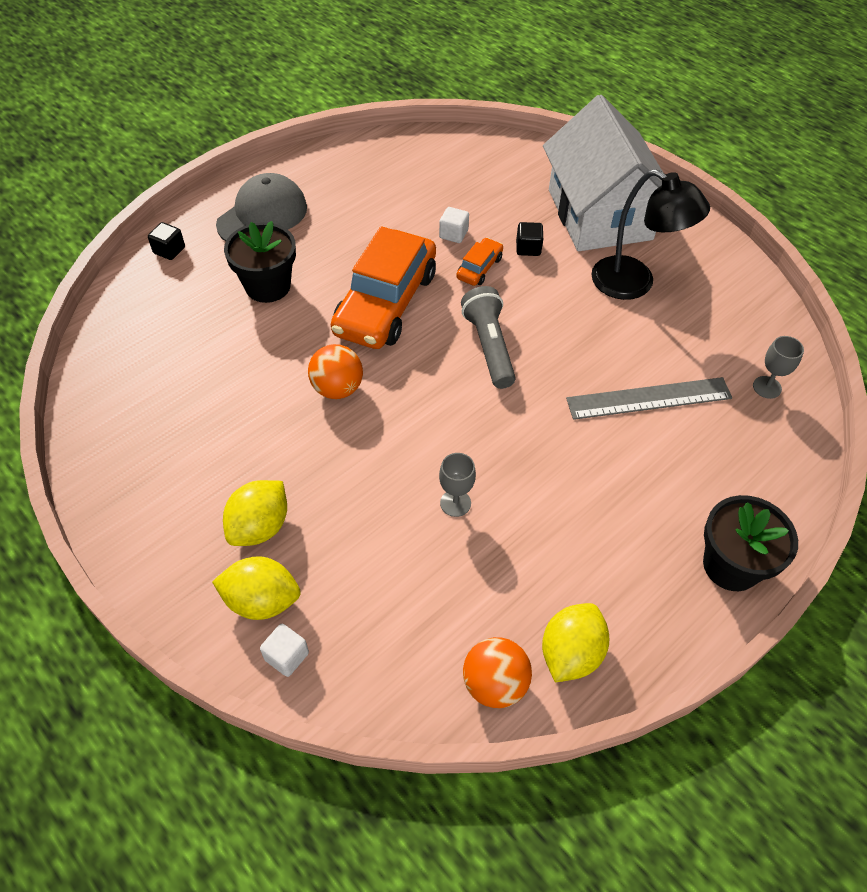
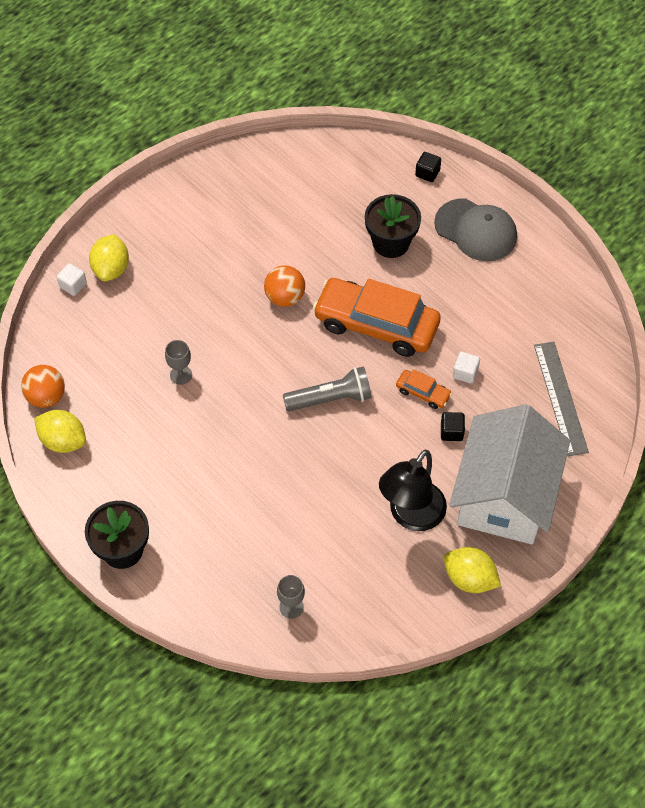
camera: 90 degrees right, 5 degrees up
yellow lemon [223,480,287,546] -> yellow lemon moved to [444,547,501,593]
white house [543,95,663,251] -> white house turned 60 degrees counterclockwise [449,404,570,544]
grey ruler [566,377,732,420] -> grey ruler moved to [534,342,589,456]

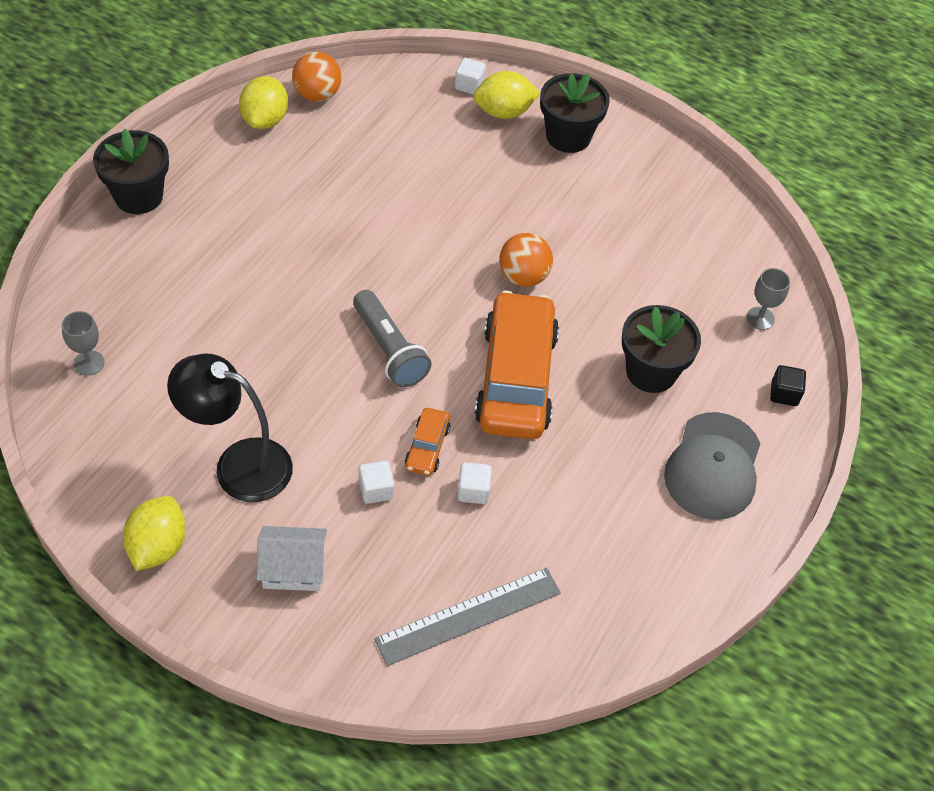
camera: 70 degrees right, 5 degrees down
grey goblet [165,340,192,385] -> grey goblet moved to [746,268,790,330]
black cube [441,412,465,441] -> white cube [359,461,394,504]
white house [449,404,570,544] -> white house [256,526,327,591], size x0.44
none -> black flower pot [540,73,610,153]

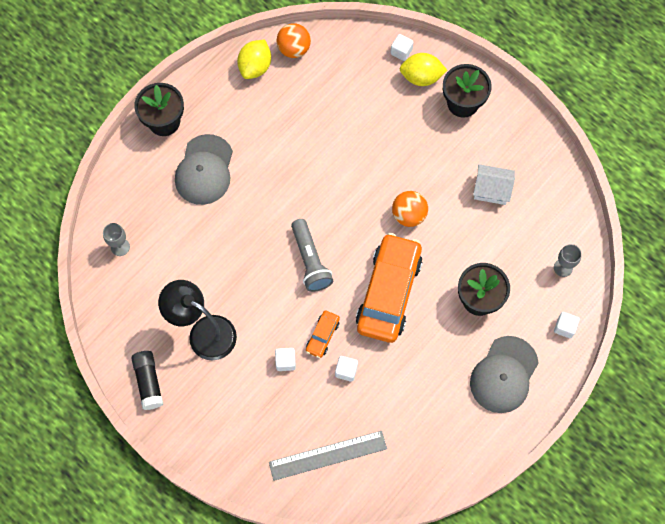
camera: 15 degrees right, 15 degrees up
yellow lemon [123,496,186,571] -> black glue stick [131,351,163,410]
white house [256,526,327,591] -> white house moved to [473,164,515,205]
black cube [770,365,806,406] -> white cube [554,312,580,338]
none -> grey cap [175,134,233,205]

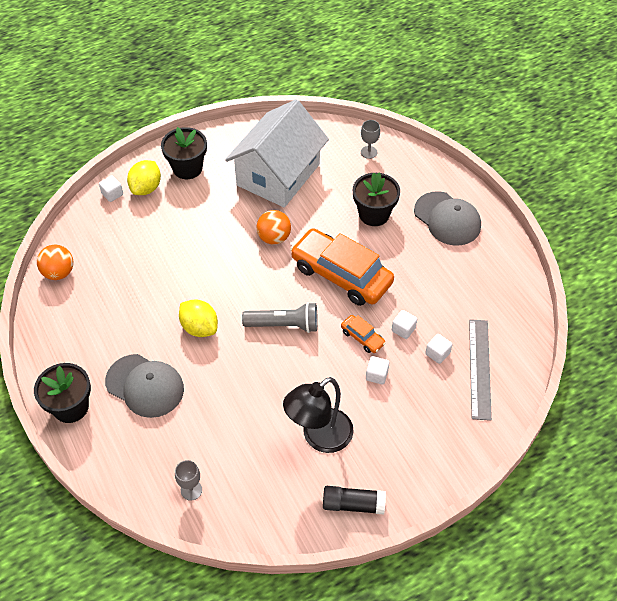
camera: 70 degrees left, 15 degrees down
yellow lemon [237,40,271,79] -> yellow lemon moved to [179,299,218,337]
white house [473,164,515,205] -> white house [225,99,329,207], size x2.27
white cube [554,312,580,338] -> white cube moved to [425,334,452,364]

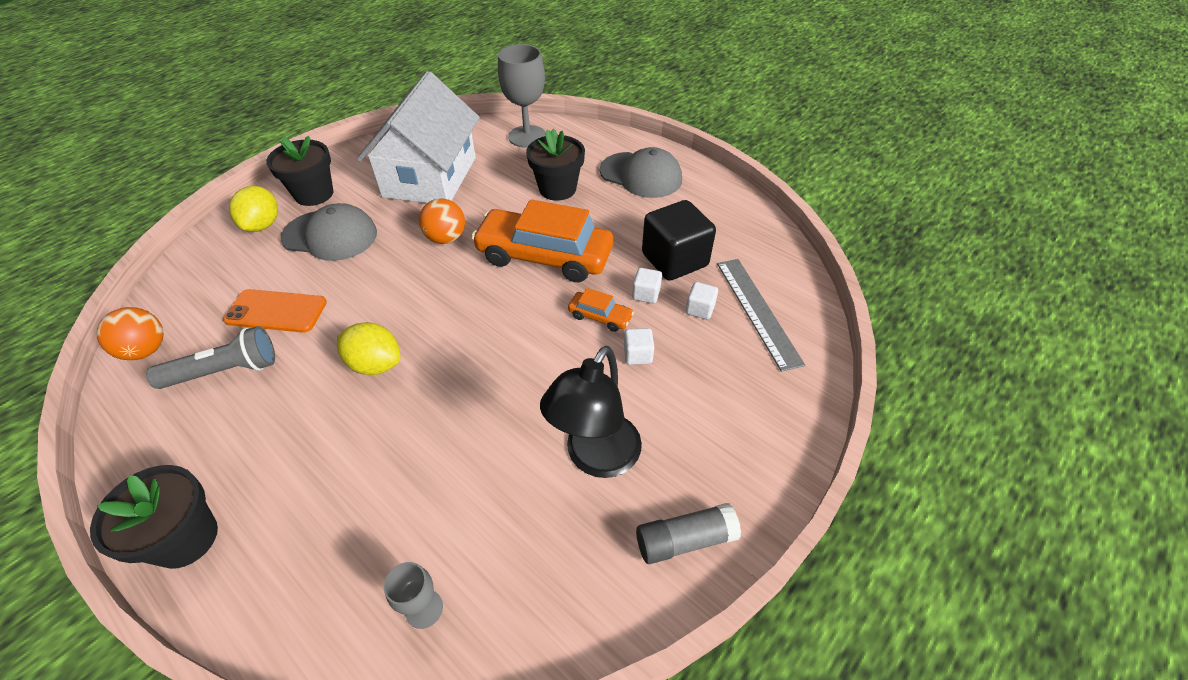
camera: 20 degrees left, 5 degrees down
white cube [99,175,123,202] -> none
grey cap [105,354,184,418] -> grey cap moved to [280,203,377,261]
grey flashlight [242,302,318,333] -> grey flashlight moved to [146,326,275,389]
black glue stick [323,486,386,514] -> grey glue stick [636,503,741,564]
grey goblet [361,120,380,159] -> grey goblet [498,44,546,148], size x1.97
none -> orange phone [223,289,327,333]
none -> black cube [642,200,716,281]

